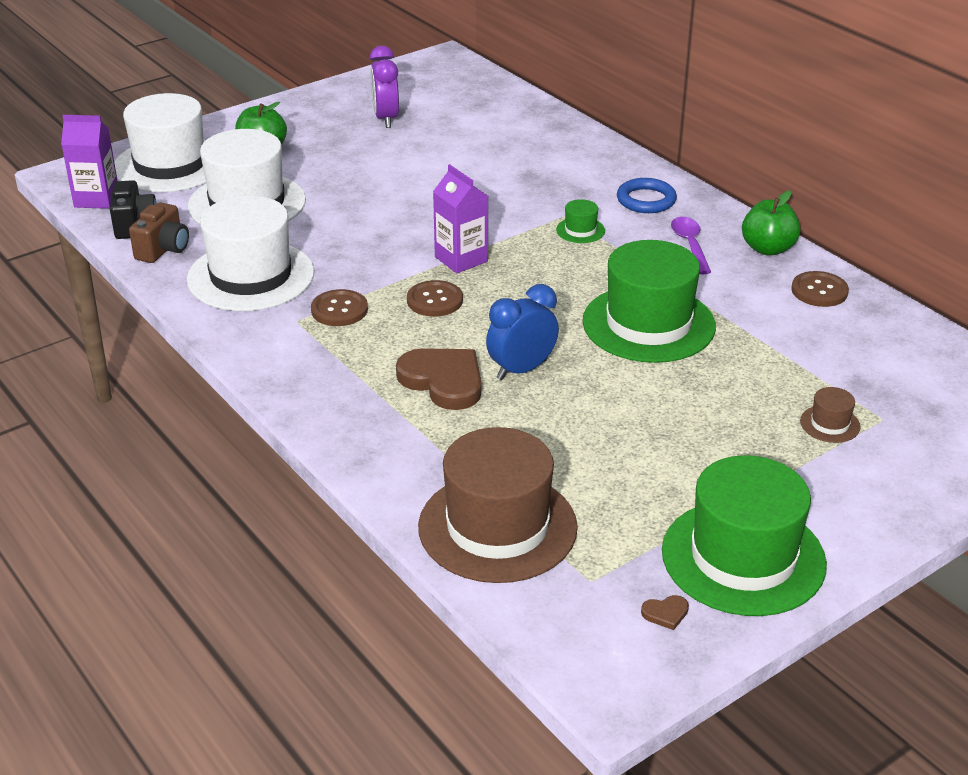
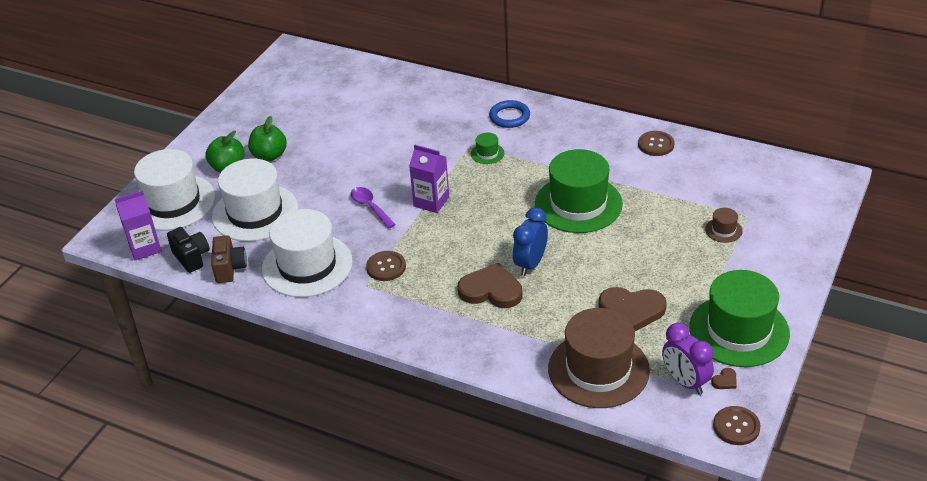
camera: 25 degrees left, 5 degrees up
purple clock [370,46,399,128] -> purple clock moved to [662,323,714,395]
brown button [407,280,463,317] -> brown button moved to [713,406,760,445]
purple spoon [671,217,711,275] -> purple spoon moved to [351,187,396,229]
green apple [742,191,801,256] -> green apple moved to [248,116,287,161]
none -> brown heart [599,287,667,331]

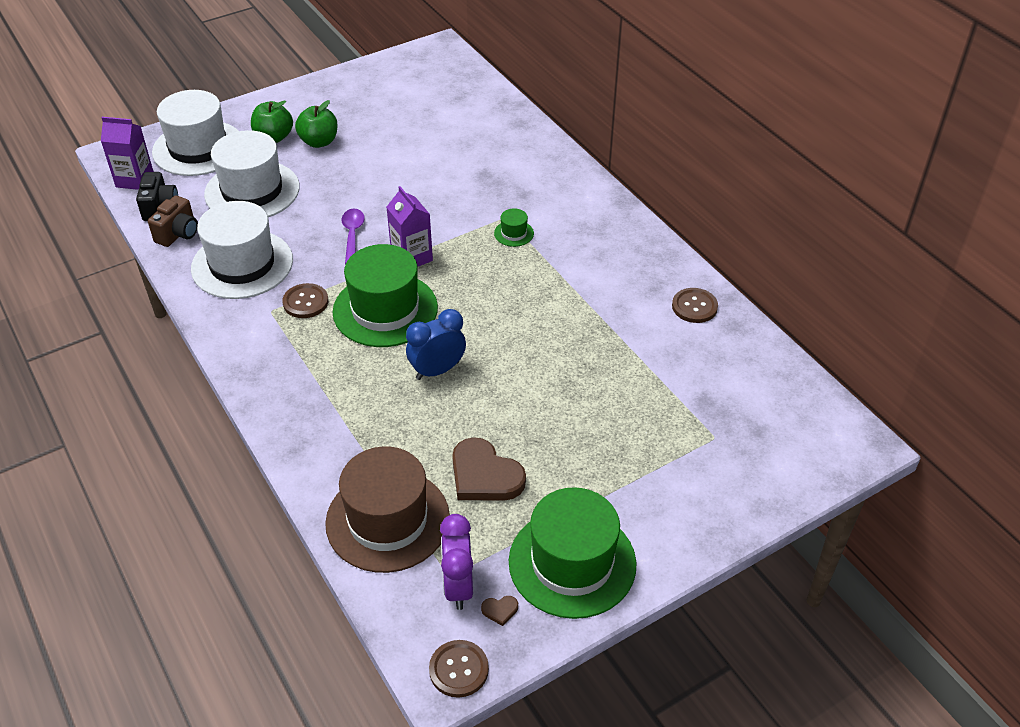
camera: 30 degrees right, 5 degrees up
brown heart [458,263,522,308] -> none
blue ring [489,100,530,128] -> none
green hat [535,149,623,233] -> green hat moved to [332,244,438,347]
brown hat [705,208,743,243] -> none

